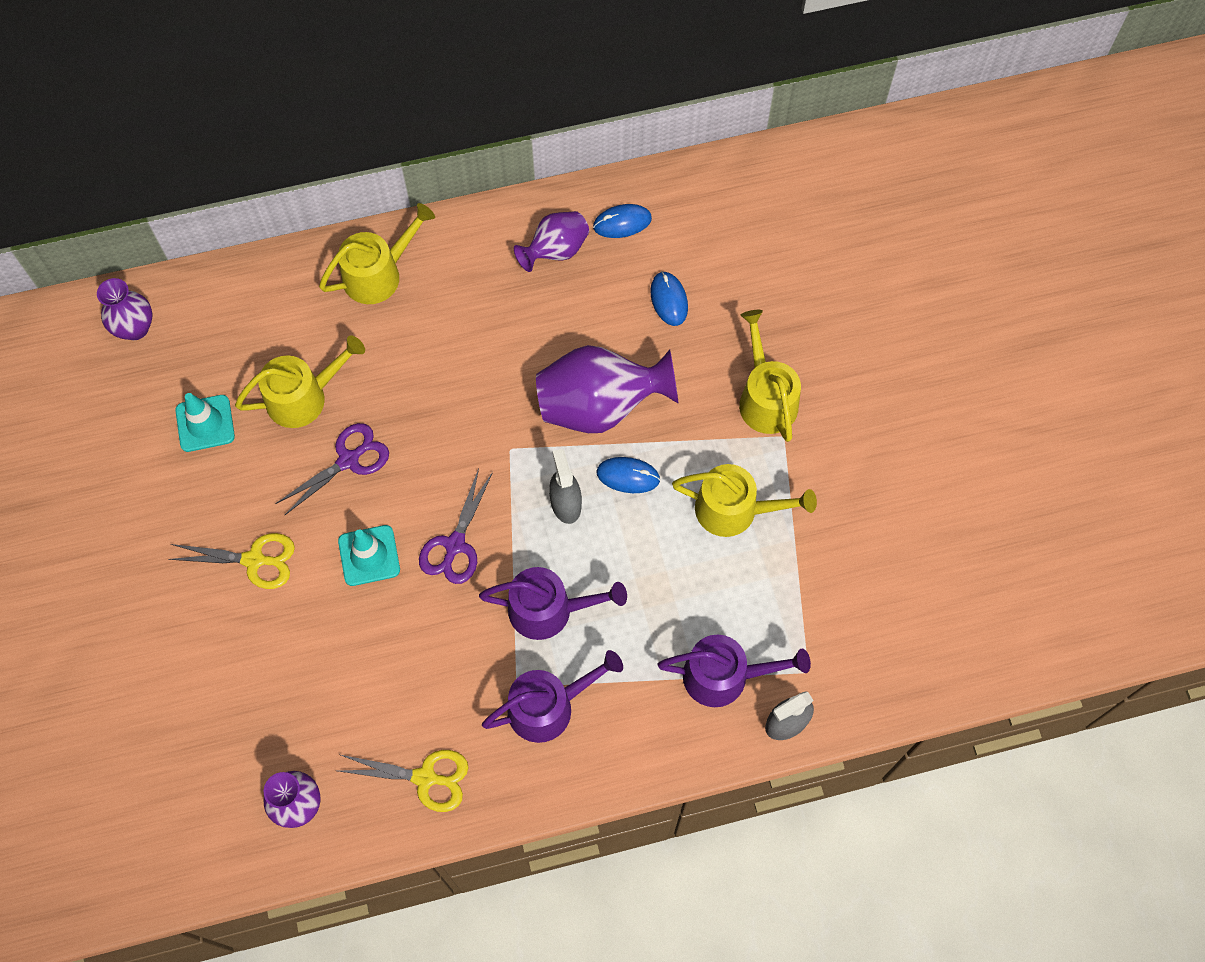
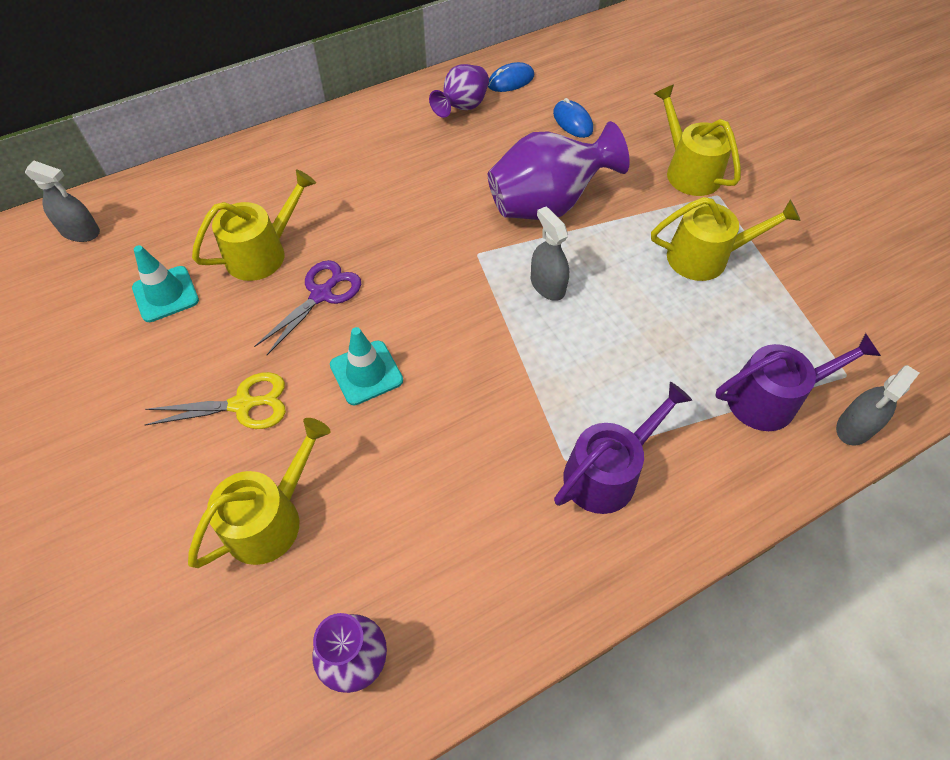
camera: 15 degrees left, 10 degrees down
purple vase [97,278,152,340] -> grey spray bottle [25,160,100,242]
yellow watering can [319,203,435,304] -> yellow watering can moved to [188,418,331,568]
yellow scissors [338,750,468,812] -> none
purple scissors [419,468,493,584] -> none
purple watering can [479,567,627,640] -> none
blue mouse [596,457,660,493] -> none

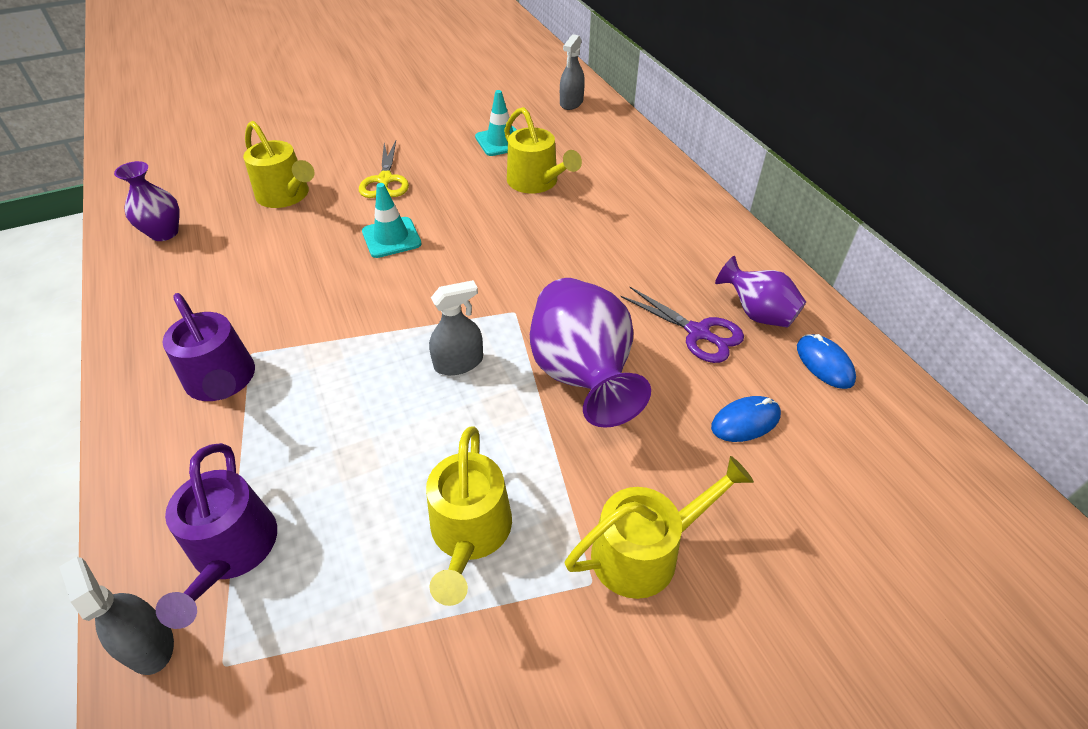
camera: 95 degrees right, 10 degrees down
purple scissors [254,260,361,355] -> purple scissors moved to [620,287,744,363]

